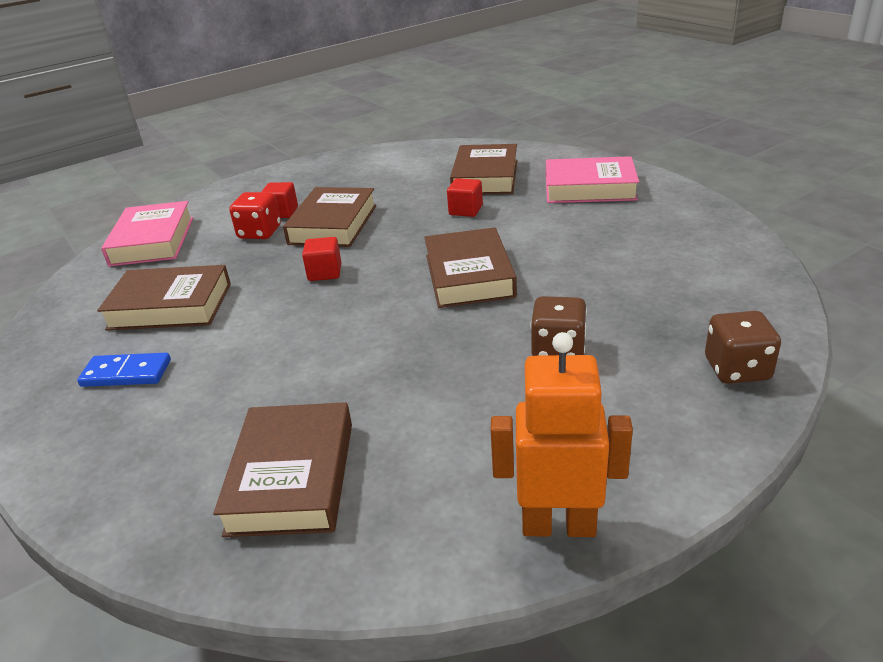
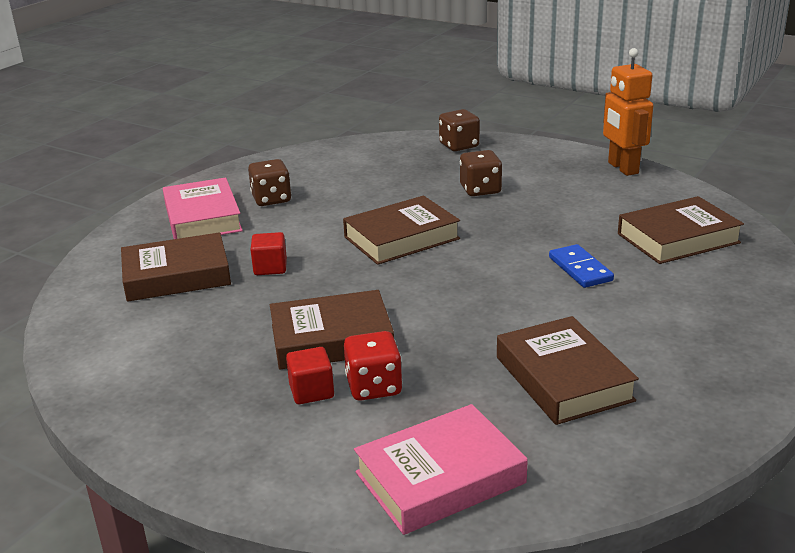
camera: 115 degrees left, 5 degrees down
blue domino [77,353,171,387] -> blue domino moved to [549,244,614,288]
red cube [302,237,341,281] -> none
none -> brown dice [248,159,291,206]

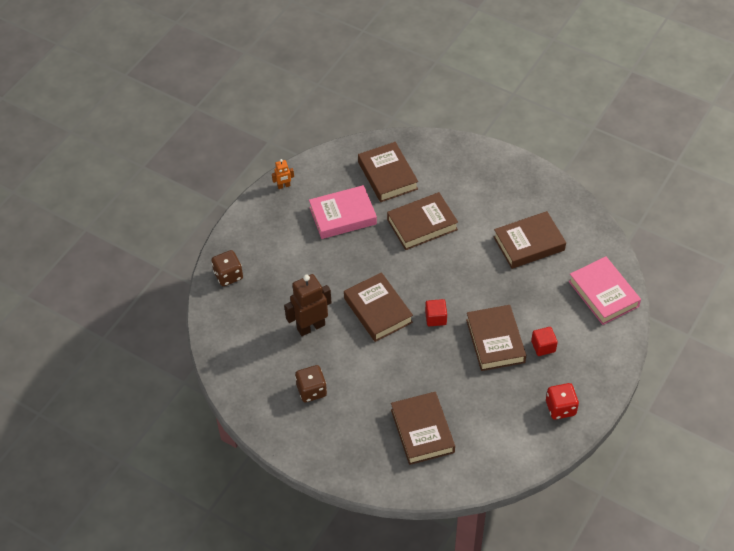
camera: 90 degrees left, 25 degrees up
pink book [163,177,243,239] -> pink book moved to [309,185,377,239]
red cube [250,232,287,275] -> red cube moved to [425,299,447,326]
red dice [344,331,403,401] -> red dice moved to [546,383,579,420]
brown dice [460,150,502,196] -> none
blue domino [549,244,614,288] -> brown book [387,192,458,250]
orange robot [603,48,653,176] -> orange robot [272,159,294,189], size x0.49
none -> brown robot [284,274,331,336]

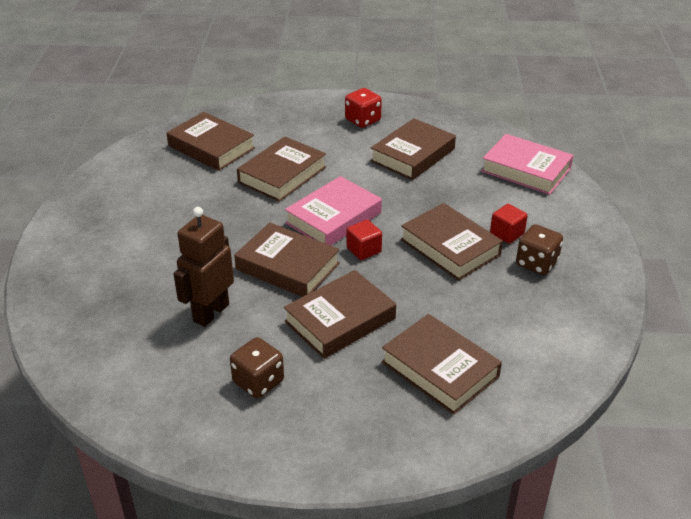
camera: 30 degrees left, 15 degrees down
brown dice [211,250,243,286] -> brown dice moved to [516,224,563,275]
orange robot [272,159,294,189] -> none
pink book [309,185,377,239] -> pink book moved to [285,176,382,245]
red dice [546,383,579,420] -> red dice moved to [345,88,382,128]
none -> brown book [284,270,396,359]

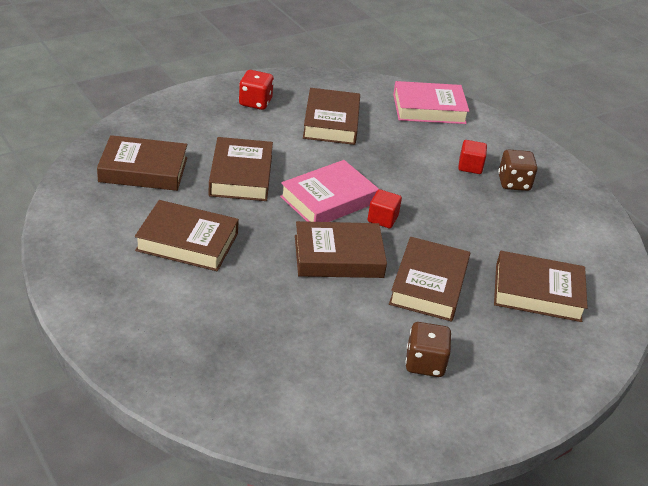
camera: 40 degrees left, 0 degrees up
brown robot [173,207,234,327] -> none
pink book [285,176,382,245] -> pink book turned 45 degrees clockwise [280,160,379,222]
brown book [401,203,503,281] -> brown book moved to [135,200,239,271]

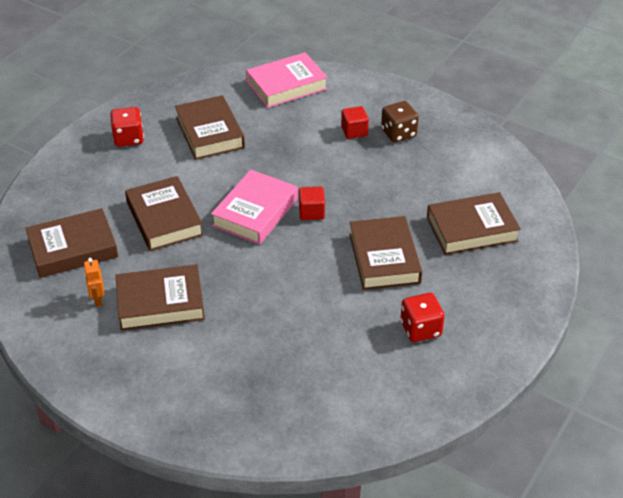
camera: 20 degrees left, 5 degrees up
brown book [295,221,387,278] -> none
brown dice [405,322,452,377] -> red dice [400,293,445,342]
none -> orange robot [84,258,105,307]

